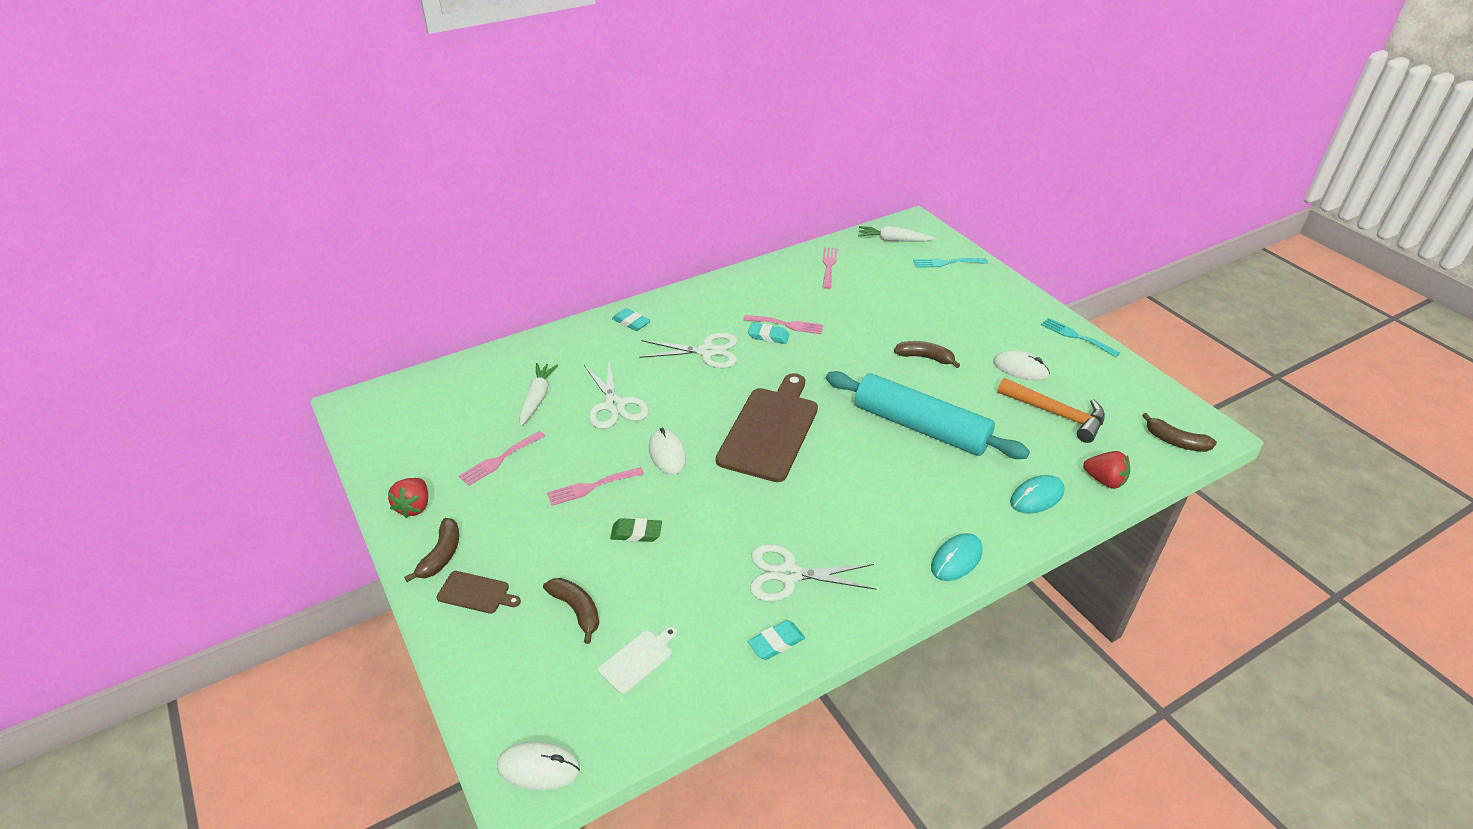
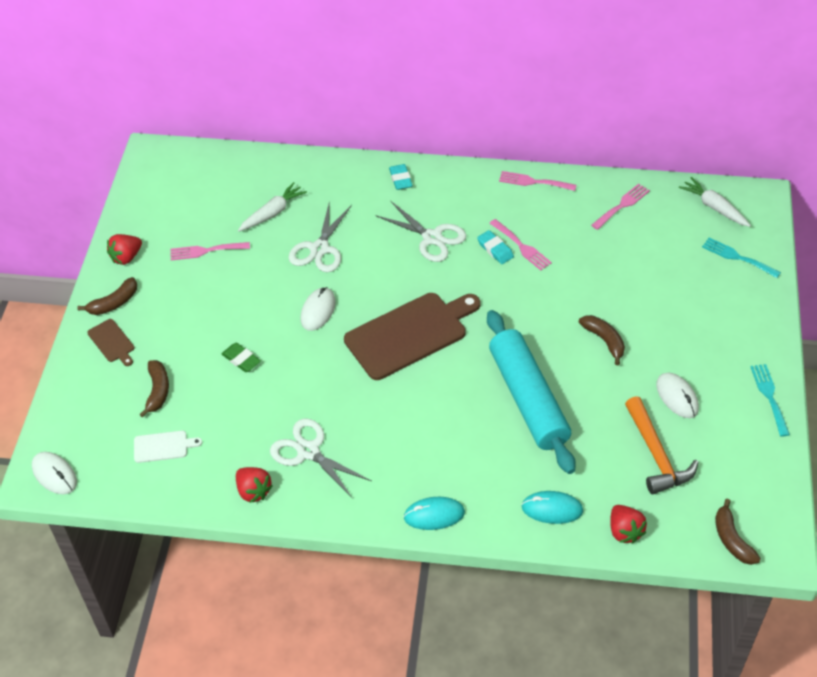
camera: 40 degrees right, 10 degrees up
pink fork [547,467,644,506] -> pink fork moved to [499,171,576,191]
turquoise eraser [748,620,805,660] -> red strawberry [236,467,273,503]

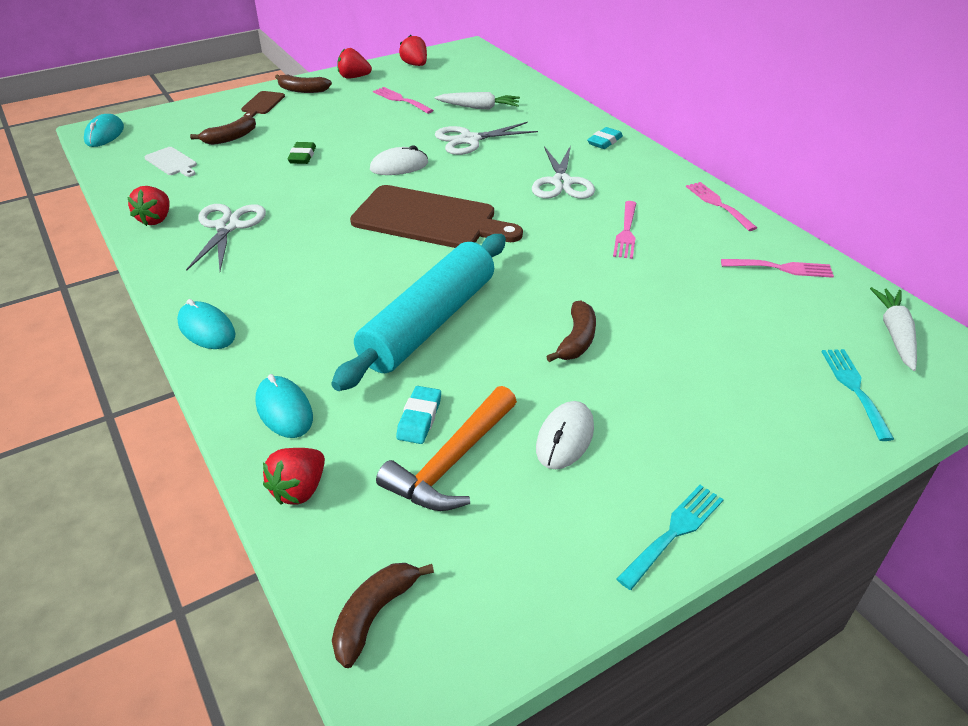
camera: 50 degrees right, 10 degrees down
white mouse [32,452,77,494] -> turquoise mouse [84,114,124,147]
turquoise eraser [477,230,514,264] -> turquoise eraser moved to [396,386,441,444]
none -> red strawberry [399,35,427,66]

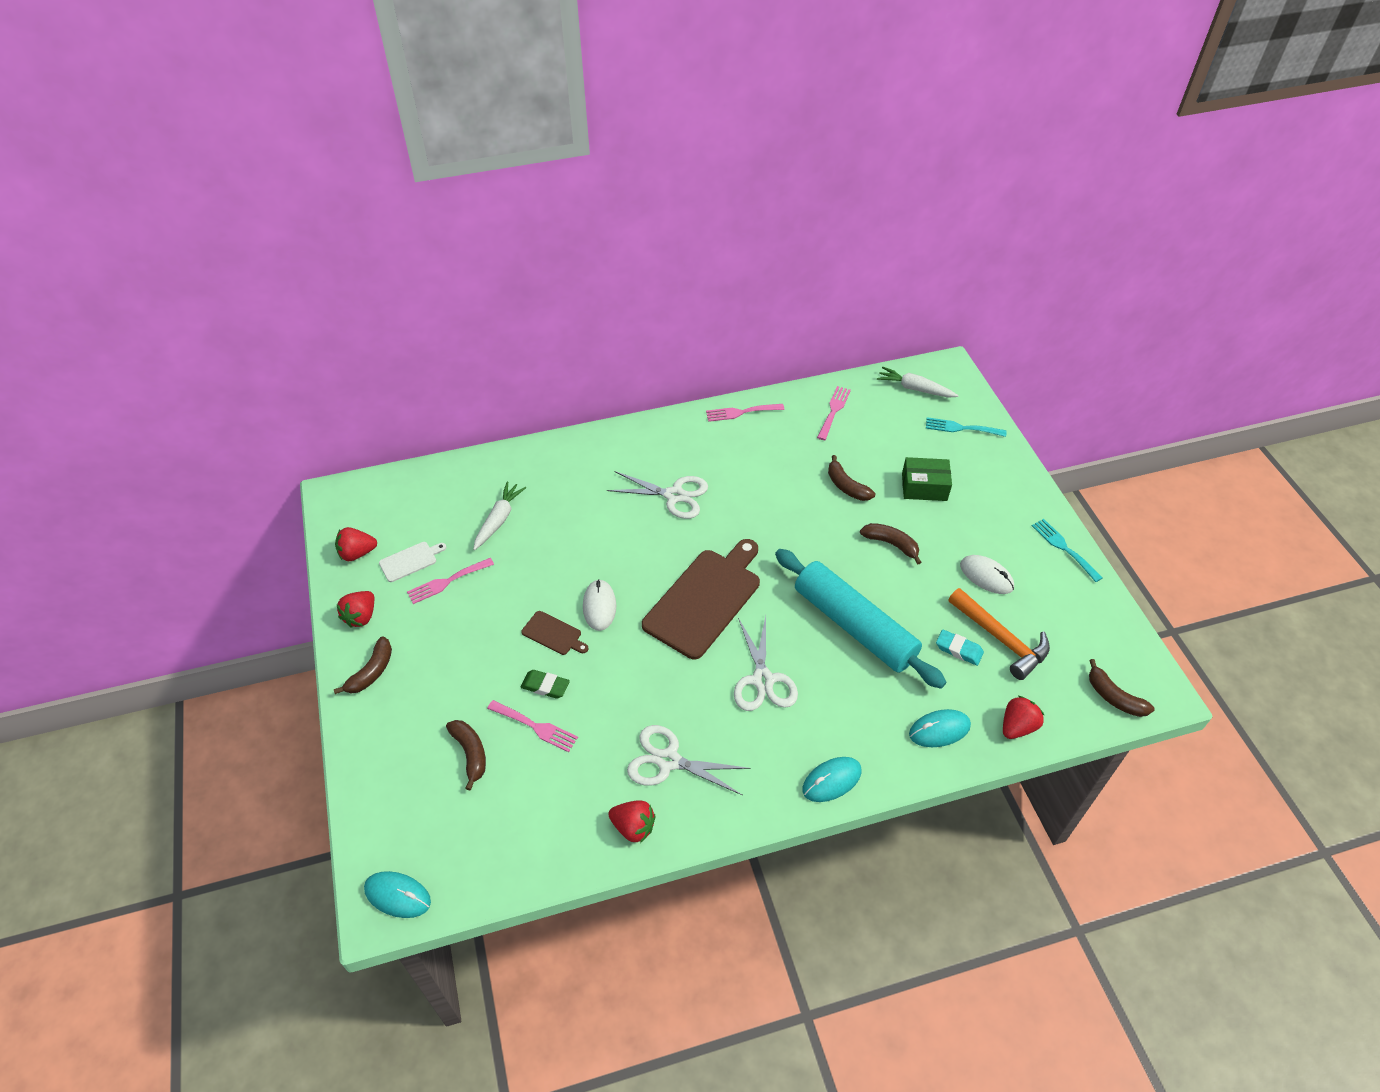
camera: 75 degrees left, 10 degrees up
white cutting board [145,147,197,177] -> white cutting board moved to [379,542,446,582]
brown cutting board [241,91,285,117] -> brown cutting board moved to [521,611,588,655]
red strawberry [263,448,325,505] -> red strawberry turned 90 degrees counterclockwise [1003,696,1044,739]
white scissors [435,122,538,155] -> white scissors moved to [734,616,798,711]
turquoise eraser [587,127,623,149] -> none
pink fork [613,201,636,259] -> pink fork moved to [487,700,578,752]
none -> brown banana [828,455,875,501]
none -> green box [902,457,952,501]

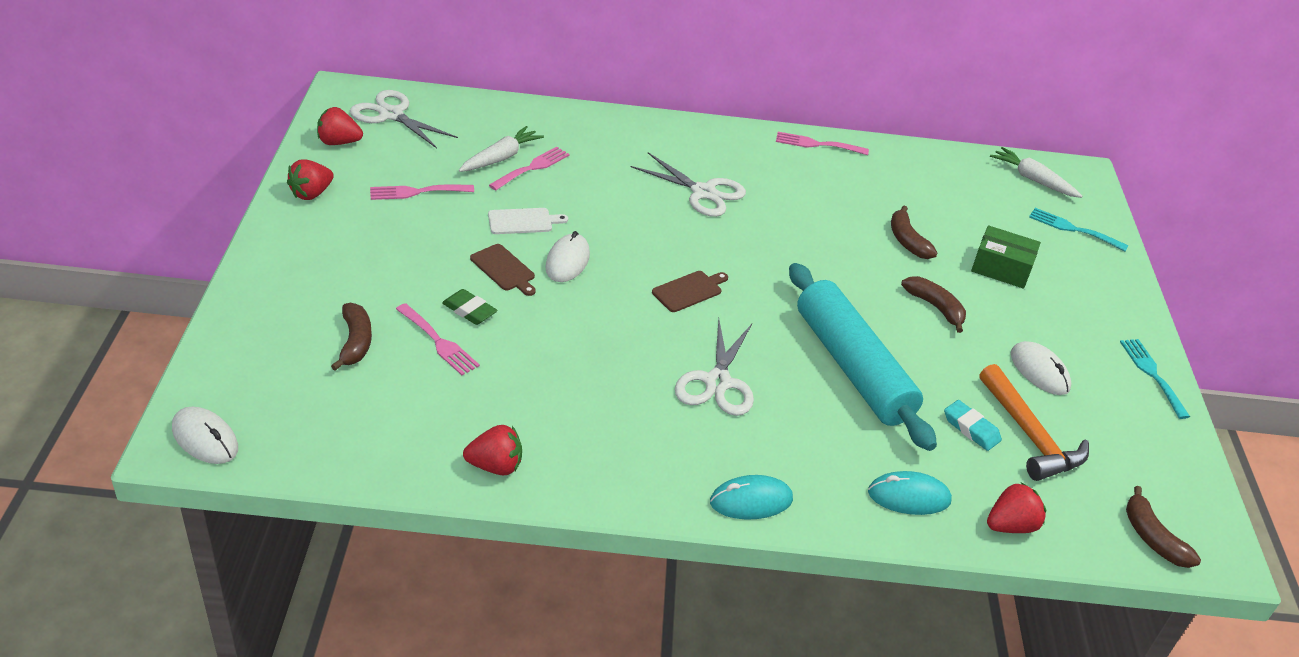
camera: 15 degrees right, 10 degrees down
brown banana [334,636,392,694] -> none
turquoise mouse [364,871,431,918] -> white mouse [172,407,238,464]
white cutting board [379,542,446,582] -> white cutting board moved to [488,208,568,234]
red strawberry [608,800,656,843] -> red strawberry turned 45 degrees counterclockwise [463,425,522,475]
white scissors [627,725,751,796] -> white scissors moved to [350,90,458,148]
brown cutting board [642,539,760,659] -> brown cutting board [652,271,728,312], size x0.45
pink fork [817,386,851,440] -> pink fork moved to [489,147,570,190]

